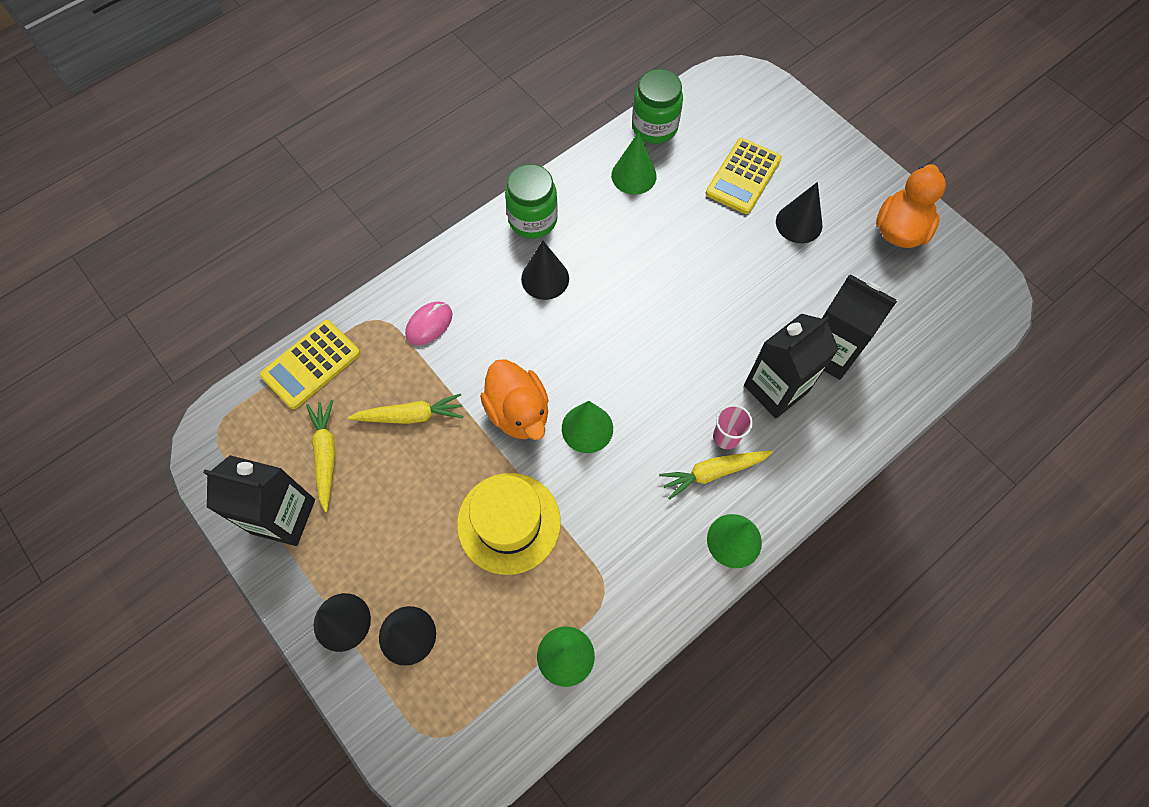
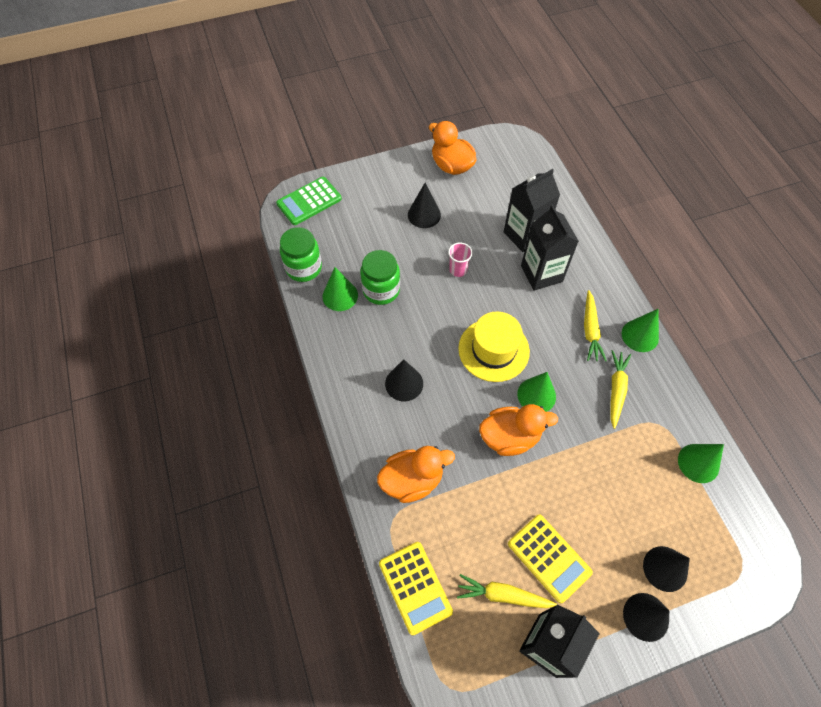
camera: 70 degrees left, 5 degrees down
yellow carrot [348,394,463,424] -> yellow carrot moved to [610,350,631,429]
pink mouse [405,302,452,345] -> orange duck [377,446,455,503]
yellow hat [457,473,561,575] -> yellow hat moved to [458,311,530,382]
green jar [505,164,558,239] -> green jar moved to [360,250,400,305]
yellow calculator [706,138,782,214] -> yellow calculator moved to [508,514,593,603]
pink cup [713,405,753,449] -> pink cup moved to [448,242,473,277]
none -> green calculator [276,177,342,225]

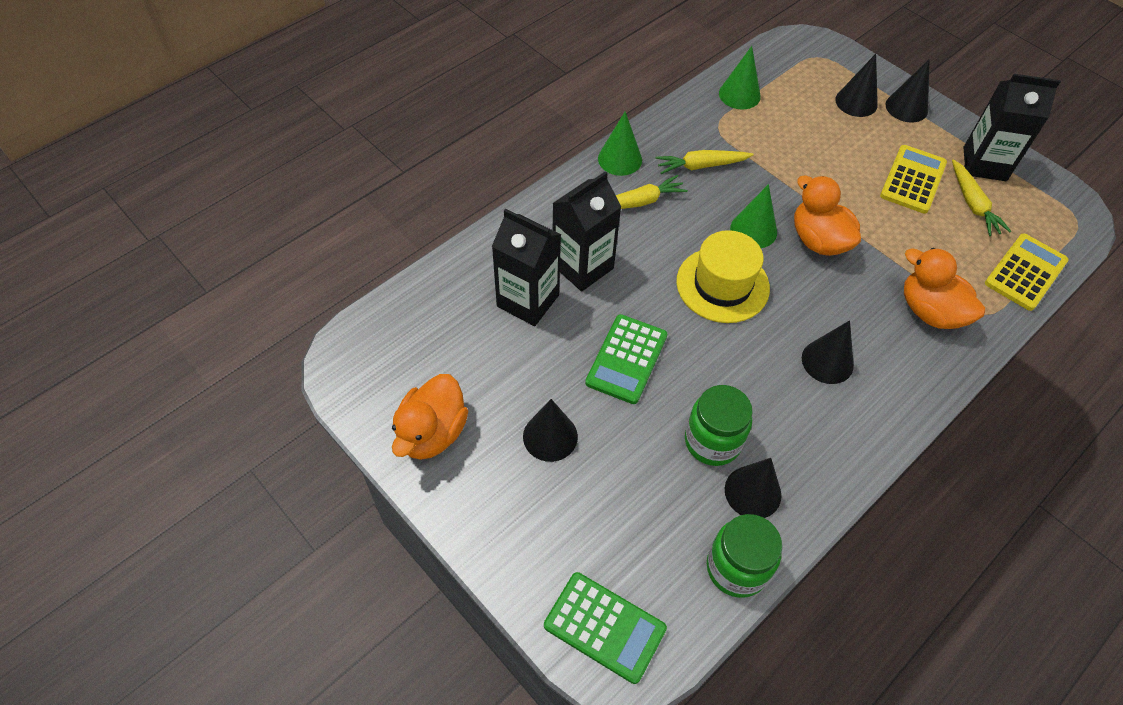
camera: 115 degrees left, 5 degrees down
green cone [322,267,358,311] -> black cone [725,458,781,518]
pink cup [448,242,473,277] -> green calculator [585,314,667,404]

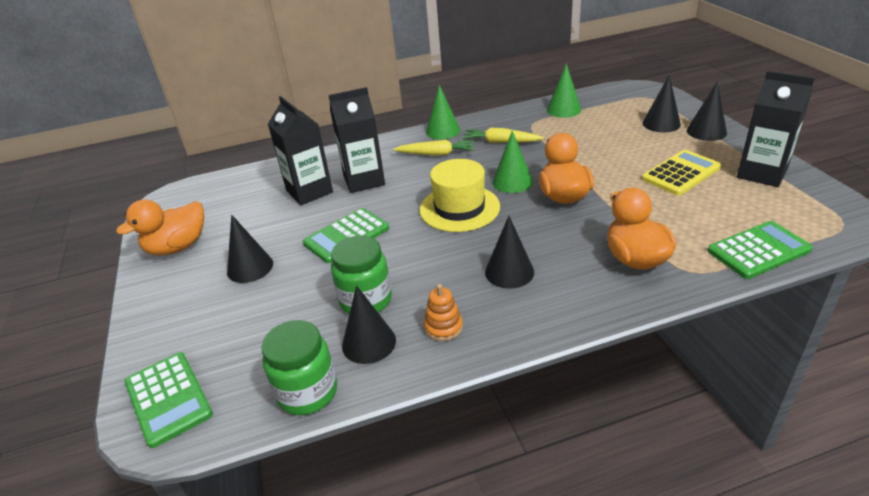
camera: 30 degrees right, 20 degrees down
yellow carrot [952,159,1011,236] -> none
yellow calculator [985,234,1069,311] -> green calculator [708,221,813,279]
none -> orange stacking toy [424,284,463,341]

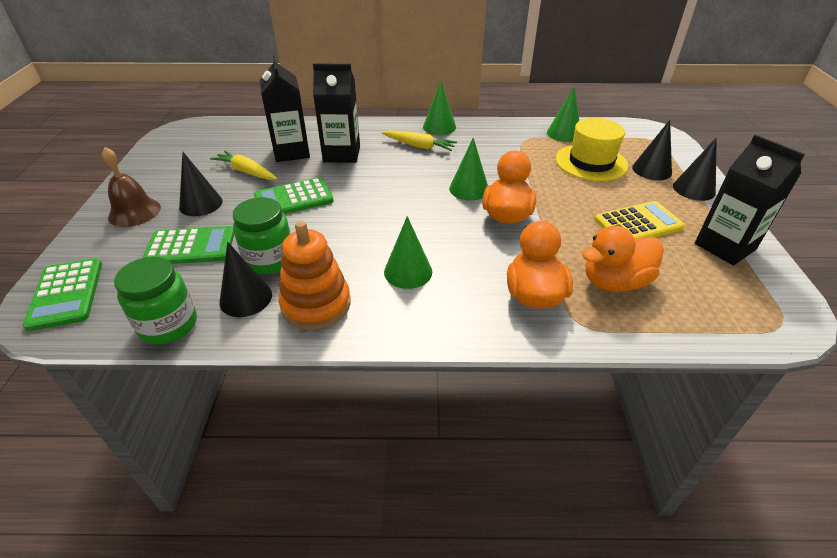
camera: 15 degrees right, 5 degrees up
orange duck [116,199,204,255] -> orange duck moved to [582,226,664,292]
yellow hat [420,159,500,232] -> yellow hat moved to [556,118,628,181]
orange stacking toy [424,284,463,341] -> orange stacking toy [278,221,351,330], size x1.85
yellow carrot [462,128,544,143] -> yellow carrot moved to [210,150,278,180]
black cone [485,216,534,289] -> green cone [384,216,432,289]
green calculator [708,221,813,279] -> green calculator moved to [142,226,234,264]
none -> brown bell [102,147,161,227]

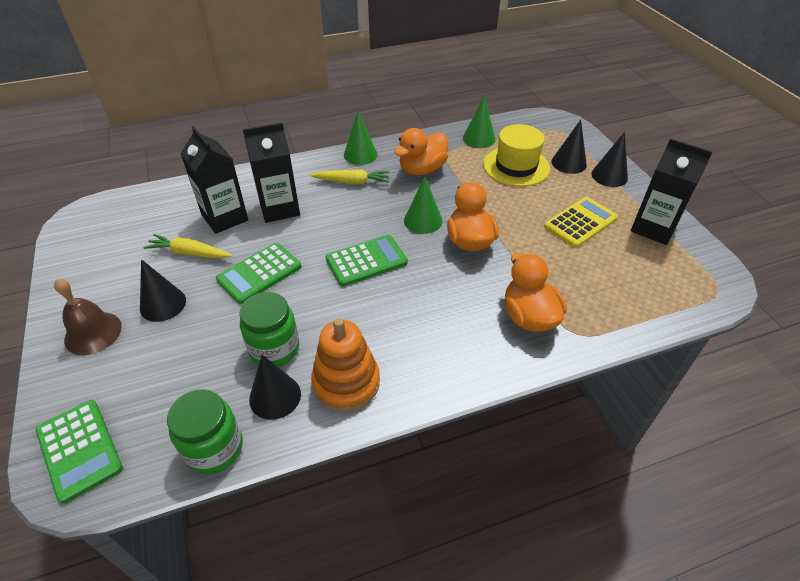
camera: 20 degrees left, 5 degrees up
green calculator [142,226,234,264] -> green calculator moved to [326,235,408,287]
green cone [384,216,432,289] -> none
orange duck [582,226,664,292] -> orange duck moved to [394,128,448,175]

